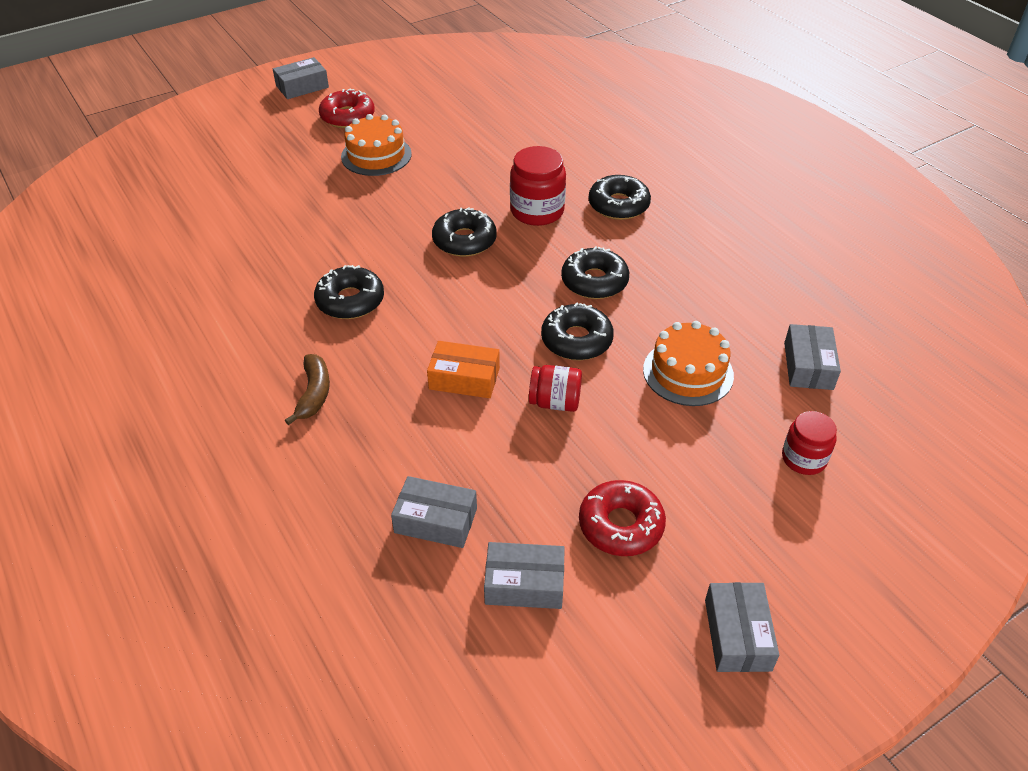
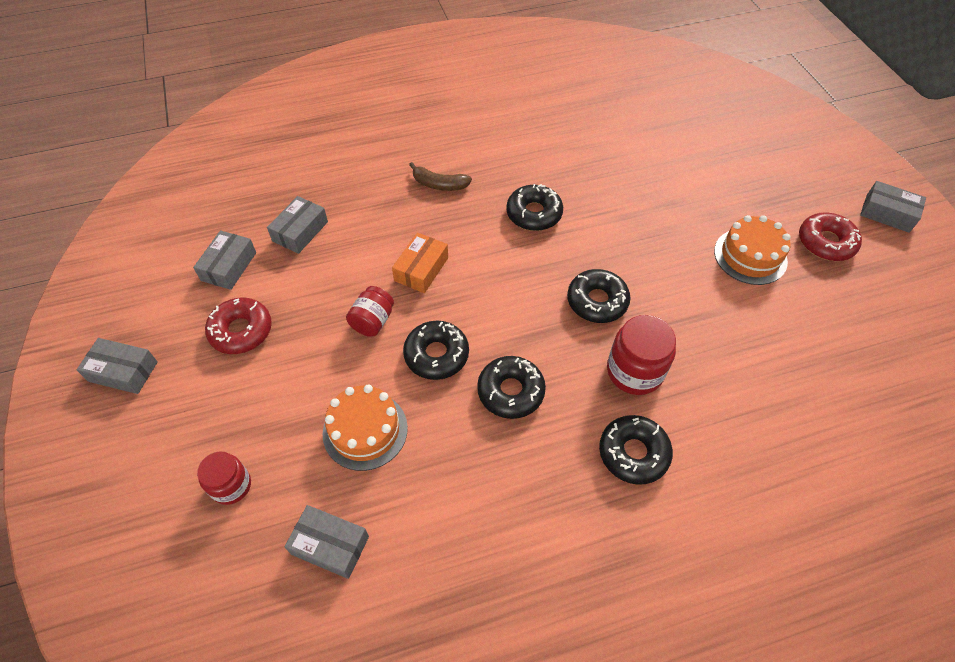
camera: 105 degrees right, 10 degrees up
grey box [273,57,329,99] -> grey box turned 45 degrees counterclockwise [860,181,926,233]

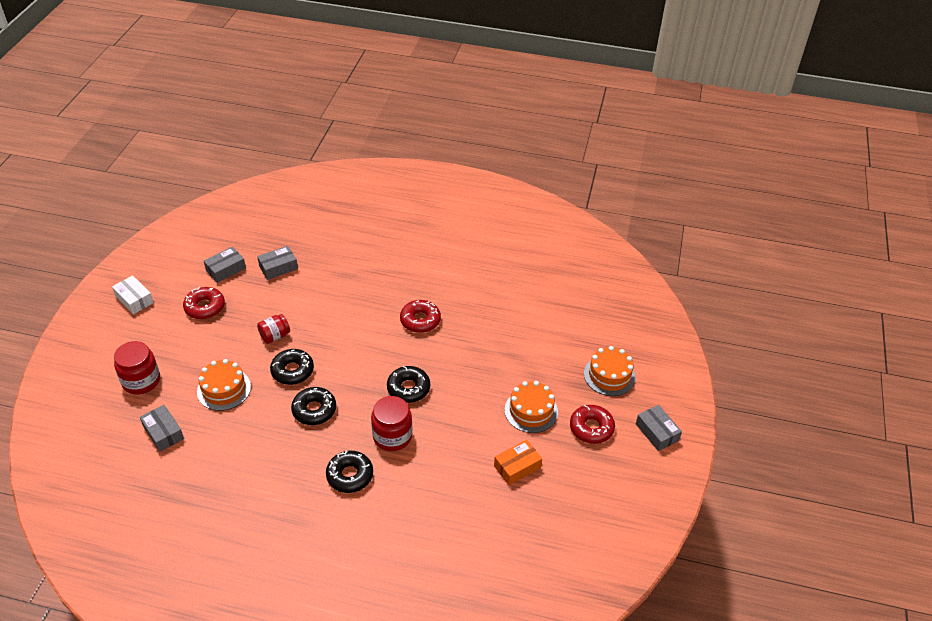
camera: 30 degrees right, 10 degrees down
grey box [77,338,158,394] -> white box [112,275,154,314]
red jar [197,451,251,505] -> red jar [114,341,160,394], size x1.56
orange box [392,233,448,293] -> orange box moved to [494,440,542,485]
brown banana [409,162,472,191] -> none
black donut [506,184,563,231] -> red donut [400,300,441,333]
none -> orange cake [584,346,636,396]

